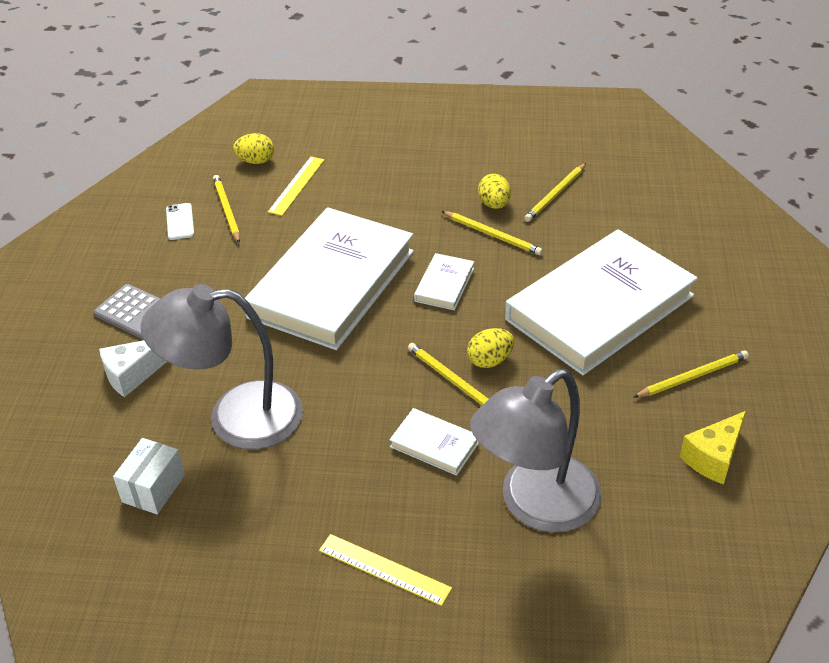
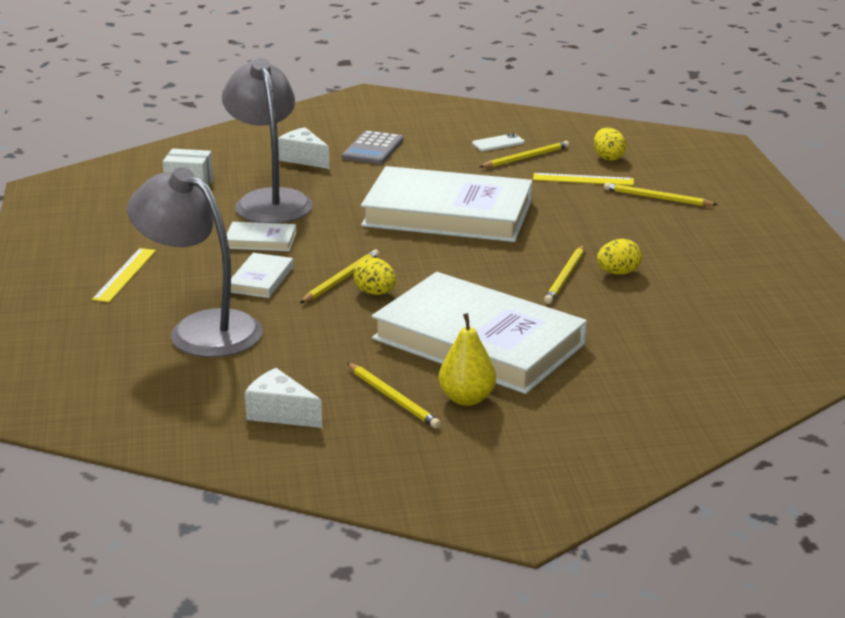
camera: 75 degrees right, 15 degrees down
white book [414,253,474,310] -> white book moved to [227,222,296,251]
yellow pencil [524,163,586,222] -> yellow pencil moved to [604,183,718,206]
yellow cheese [680,411,746,484] -> white cheese [245,368,322,428]
none -> yellow pear [439,313,496,406]

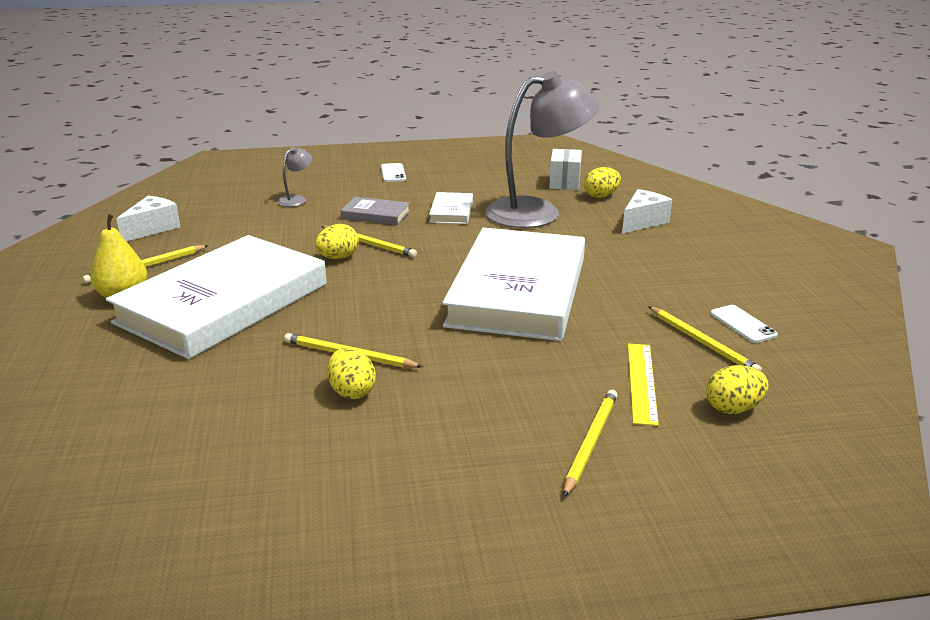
camera: 90 degrees right, 0 degrees up
yellow ruler [92,248,156,302] -> white phone [381,163,406,182]
grey lamp [127,167,263,357] -> grey lamp [277,147,312,207], size x0.40
white book [231,253,293,298] -> grey book [340,197,410,225]
grey calculator [342,130,403,164] -> none
none -> yellow egg [584,167,621,198]

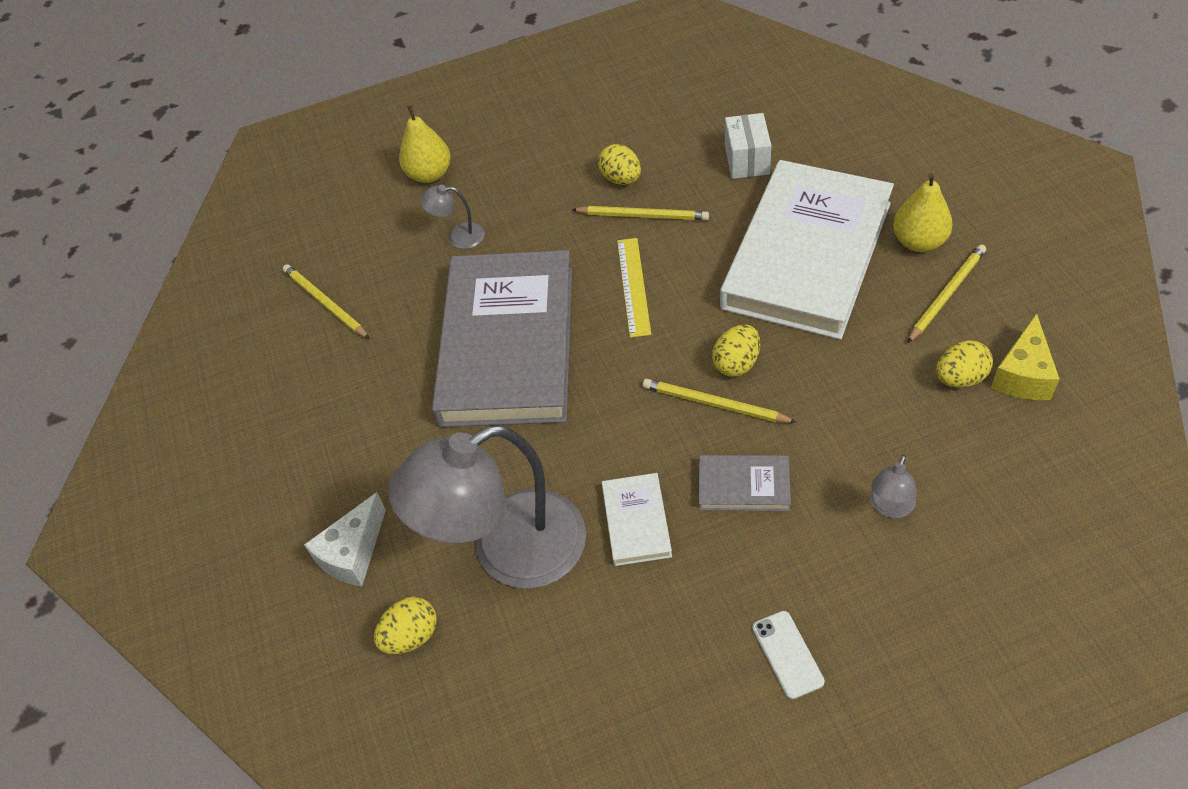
camera: 175 degrees right, 25 degrees up
white cheese [117,196,180,241] -> yellow cheese [991,313,1060,400]
white book [442,228,585,341] -> grey book [432,250,572,427]
white box [549,149,582,190] -> white box moved to [725,113,771,179]
yellow pencil [564,390,618,497] -> yellow pear [399,105,451,183]
yellow ruler [628,343,659,426] -> yellow ruler moved to [617,238,651,338]
yellow egg [706,365,769,414] -> yellow egg moved to [936,340,993,388]
white phone [711,305,778,343] -> none
none -> grey lamp [420,185,485,249]

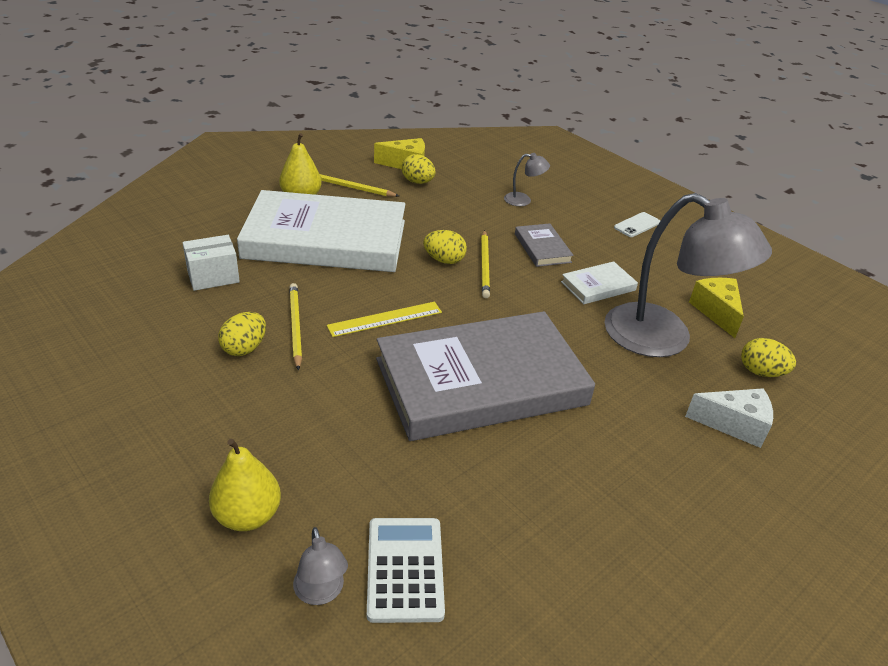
camera: 120 degrees left, 15 degrees down
yellow pencil [283,264,370,339] -> none
grey lamp [420,185,485,249] -> grey lamp moved to [293,527,348,605]
none -> white calculator [367,518,445,623]
none -> yellow cheese [689,278,744,338]

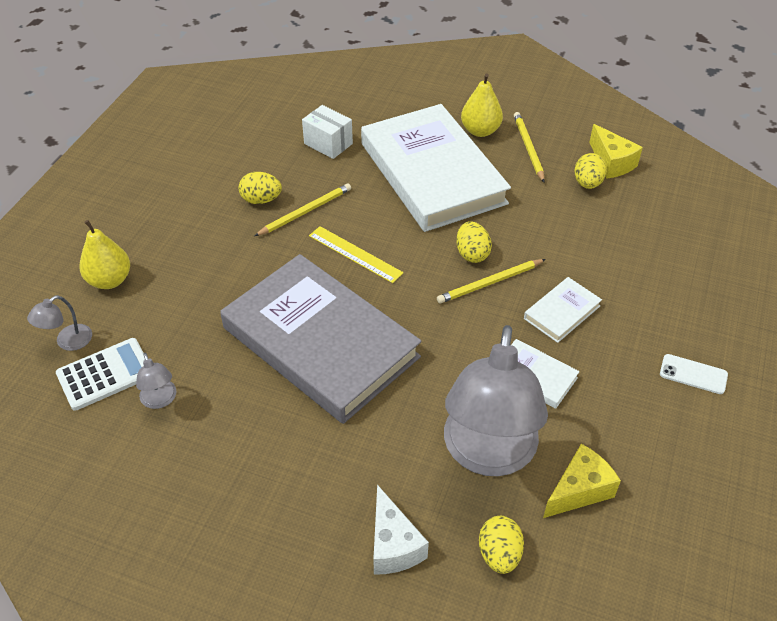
camera: 65 degrees right, 10 degrees up
grey lamp [504,153,550,206] -> grey lamp moved to [136,353,176,409]
grey book [515,223,574,267] -> white book [524,277,602,343]

